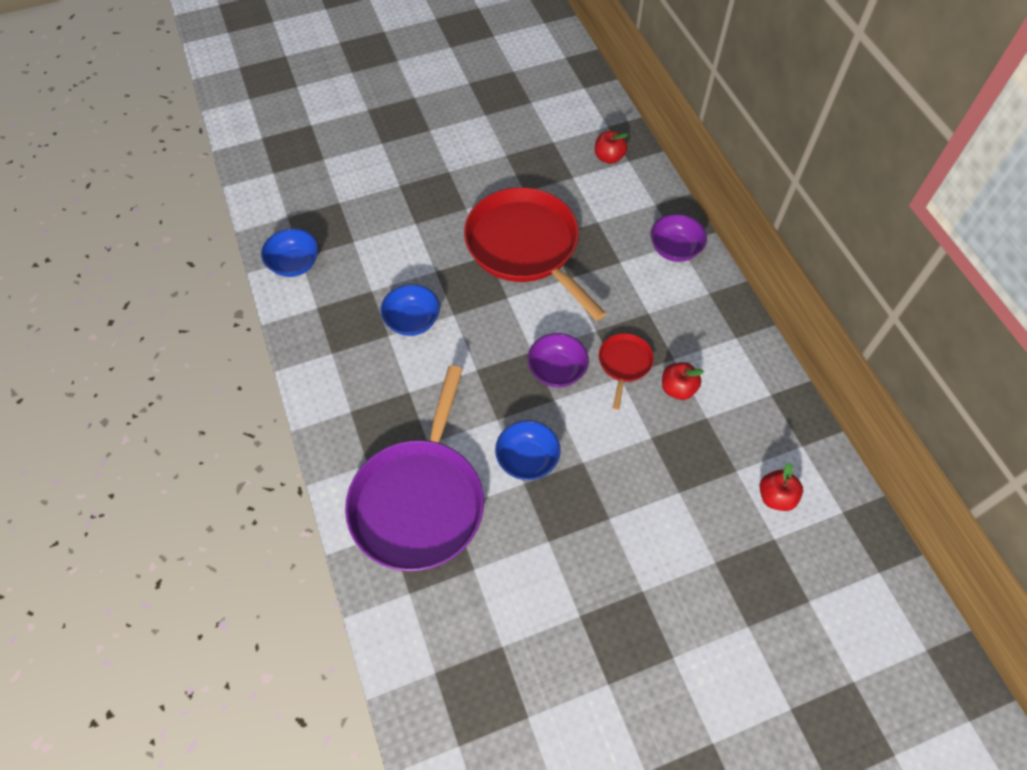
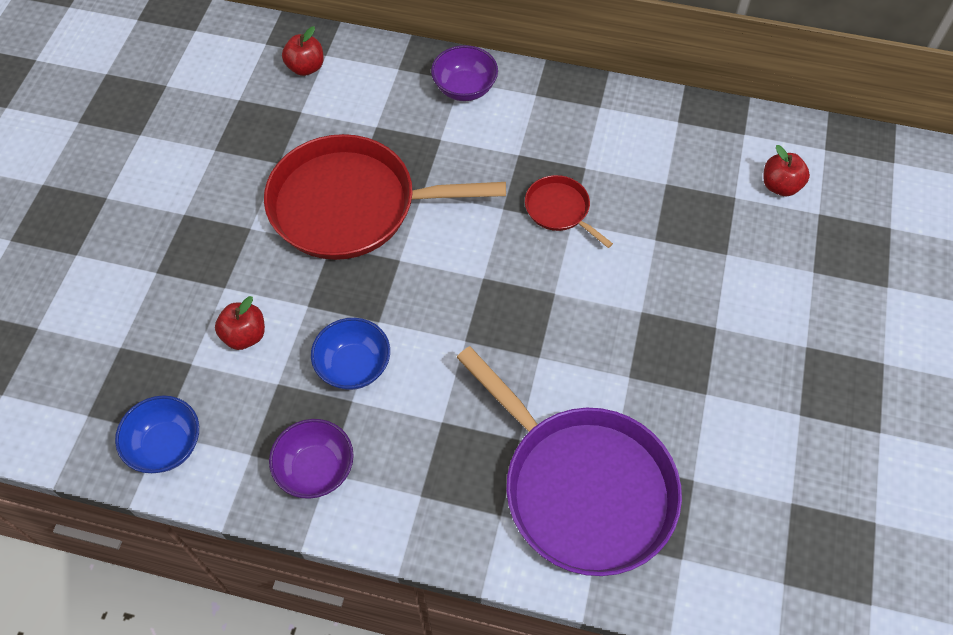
camera: 55 degrees left, 0 degrees up
blue bowl [495,420,561,480] -> none
purple bowl [527,333,589,388] -> purple bowl moved to [269,419,354,499]
red apple [662,362,704,400] -> red apple moved to [215,296,265,350]

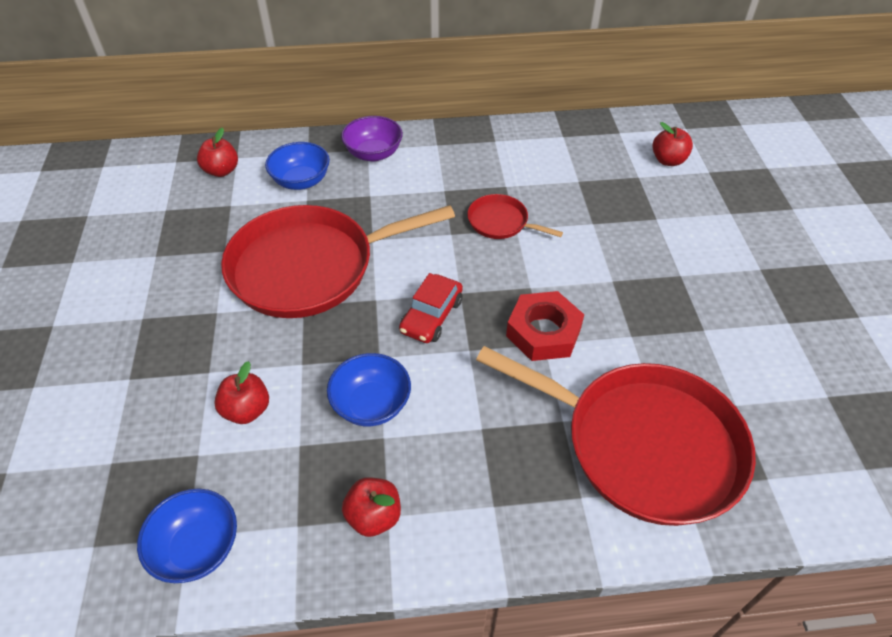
camera: 20 degrees left, 10 degrees down
purple bowl [269,419,354,499] -> red apple [342,477,401,537]
purple pan [456,346,682,576] -> red pan [476,346,756,526]
none -> blue bowl [265,142,330,190]
none -> red car [399,273,463,343]
none -> red nut [506,291,584,361]

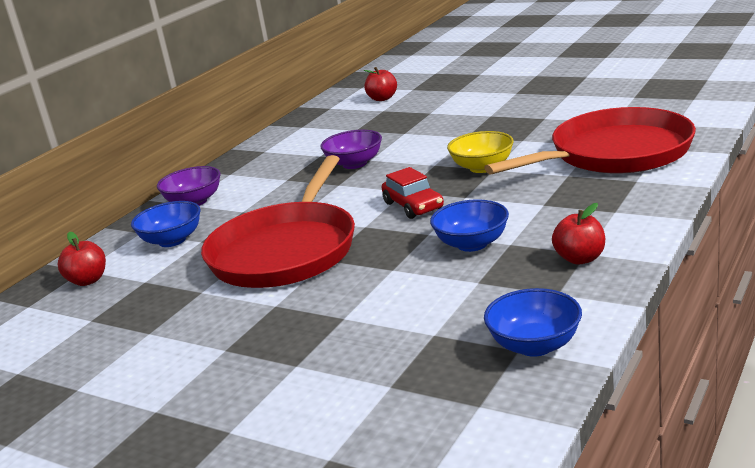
camera: 50 degrees left, 25 degrees down
red apple [214,361,269,424] -> none
red pan [467,194,563,239] -> purple bowl [320,130,382,169]
red nut [506,291,584,361] -> yellow bowl [447,131,514,173]

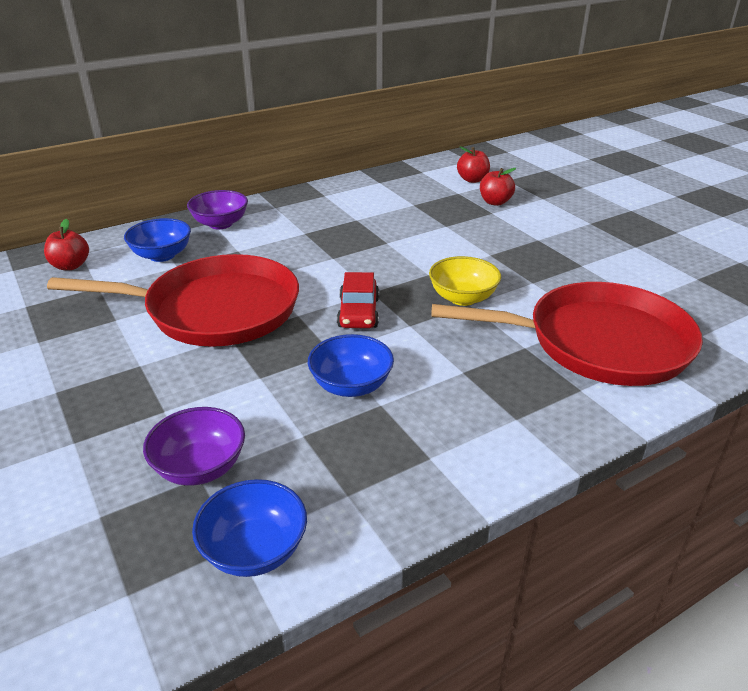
camera: 25 degrees right, 10 degrees up
red pan [201,155,355,288] -> red pan turned 135 degrees counterclockwise [47,254,299,347]
purple bowl [320,130,382,169] -> purple bowl moved to [143,407,245,486]
red apple [552,203,605,265] -> red apple moved to [480,168,516,206]

